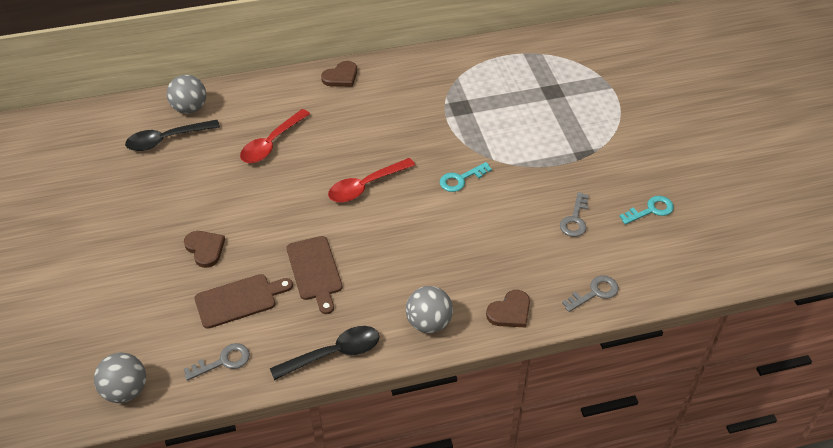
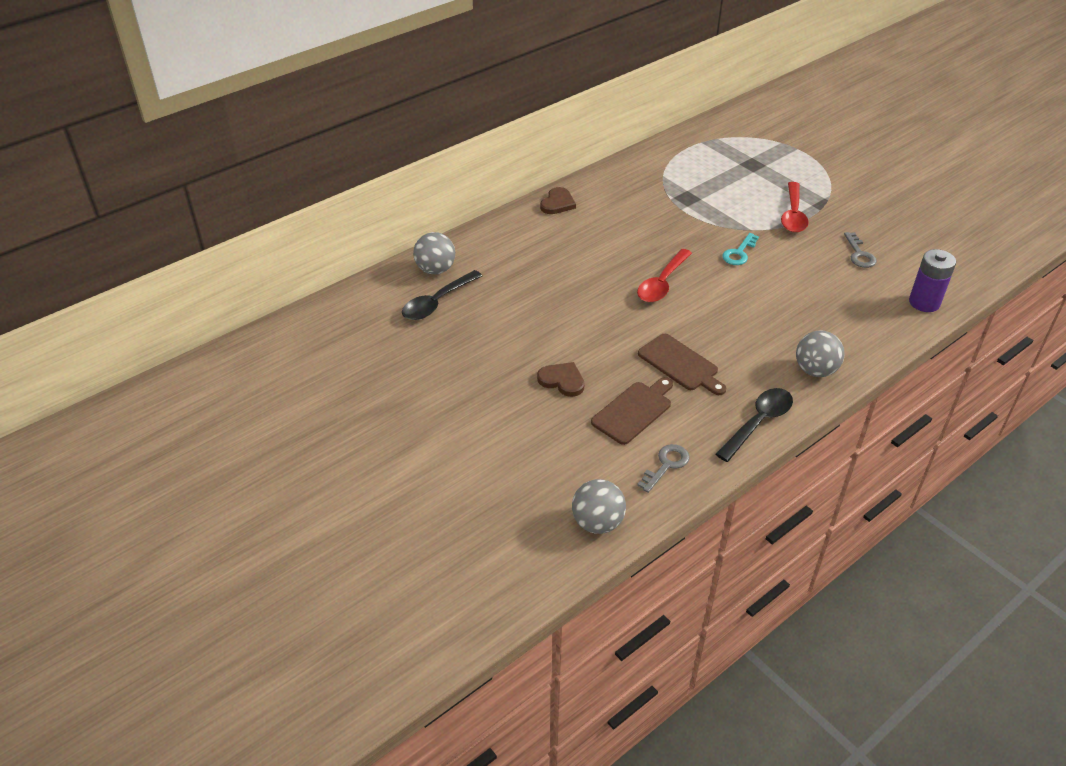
camera: 25 degrees left, 5 degrees down
red spoon [240,109,310,163] -> red spoon moved to [781,182,809,233]
brown heart [486,290,530,328] -> none
grey key [562,275,619,312] -> purple battery [909,249,956,312]
turquoise key [619,196,674,224] -> none

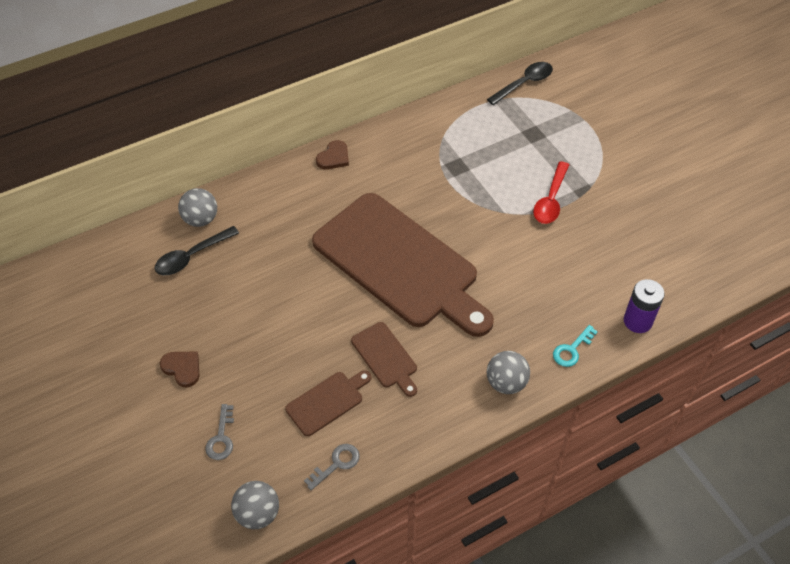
camera: 10 degrees right, 10 degrees up
brown heart [537,362,584,397] -> brown heart moved to [160,351,199,387]
red spoon [637,249,692,302] -> brown cutting board [312,193,494,337]
black spoon [716,388,793,462] -> black spoon moved to [487,62,553,105]
turquoise key [722,233,759,265] -> turquoise key moved to [553,325,598,367]
grey key [844,232,877,268] -> grey key moved to [205,404,234,460]

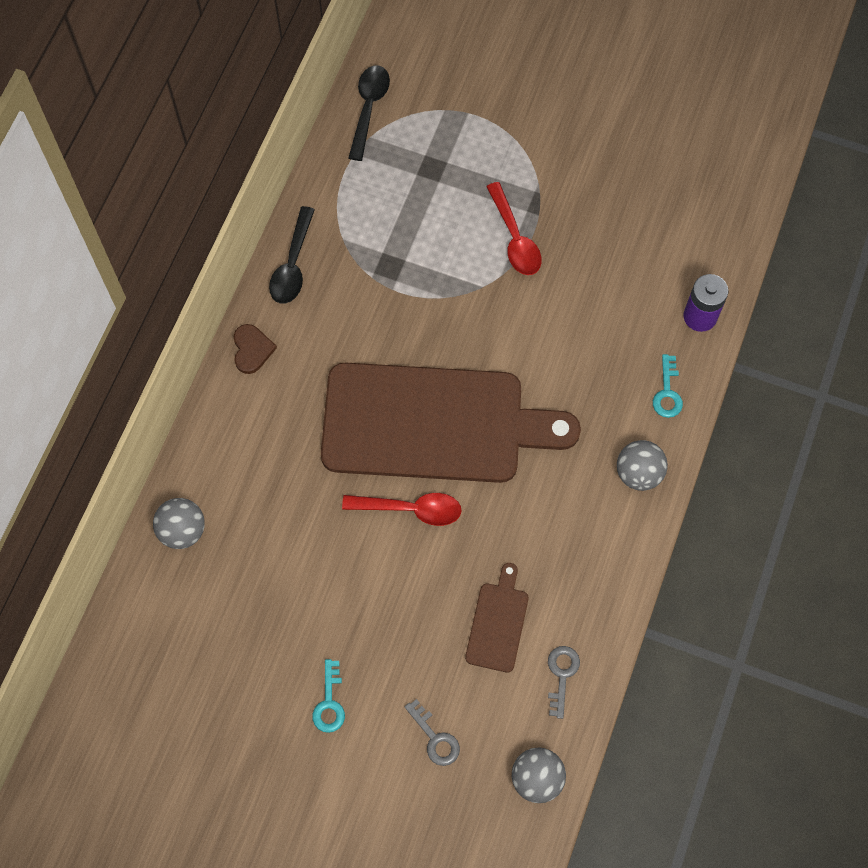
camera: 40 degrees left, 15 degrees up
black spoon [155,226,239,275] -> black spoon moved to [269,206,315,304]
brown heart [160,351,199,387] -> turquoise key [312,659,345,733]
brown cutting board [351,322,417,397] -> none
none -> red spoon [342,493,462,526]

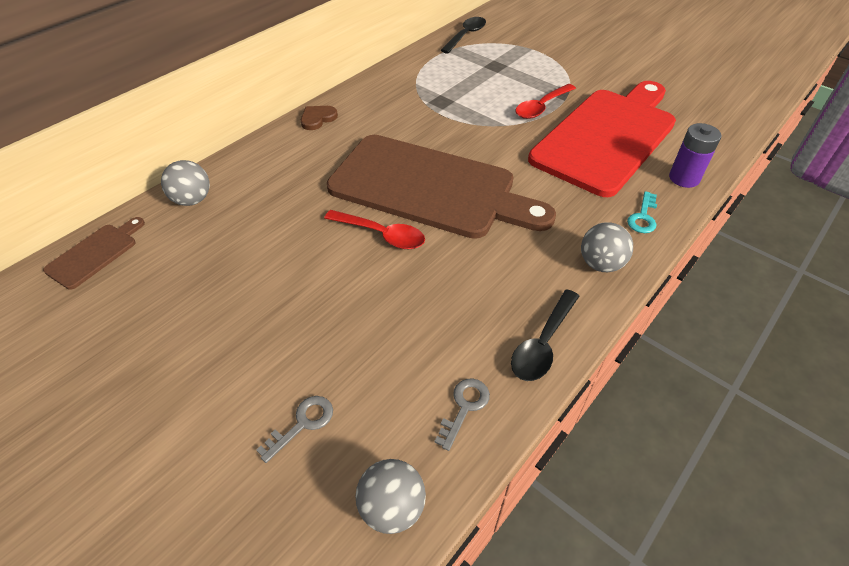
camera: 20 degrees right, 20 degrees down
brown heart [234,324,277,374] -> brown heart turned 150 degrees counterclockwise [301,106,338,130]
black spoon [269,206,315,304] -> black spoon moved to [511,289,580,381]
turquoise key [312,659,345,733] -> none
grey key [405,699,460,766] -> grey key turned 120 degrees counterclockwise [256,396,333,463]
brown cutting board [465,563,529,673] -> brown cutting board moved to [43,217,145,289]
red spoon [486,182,542,275] -> red spoon turned 45 degrees clockwise [515,84,576,119]
none -> red cutting board [528,81,676,197]

